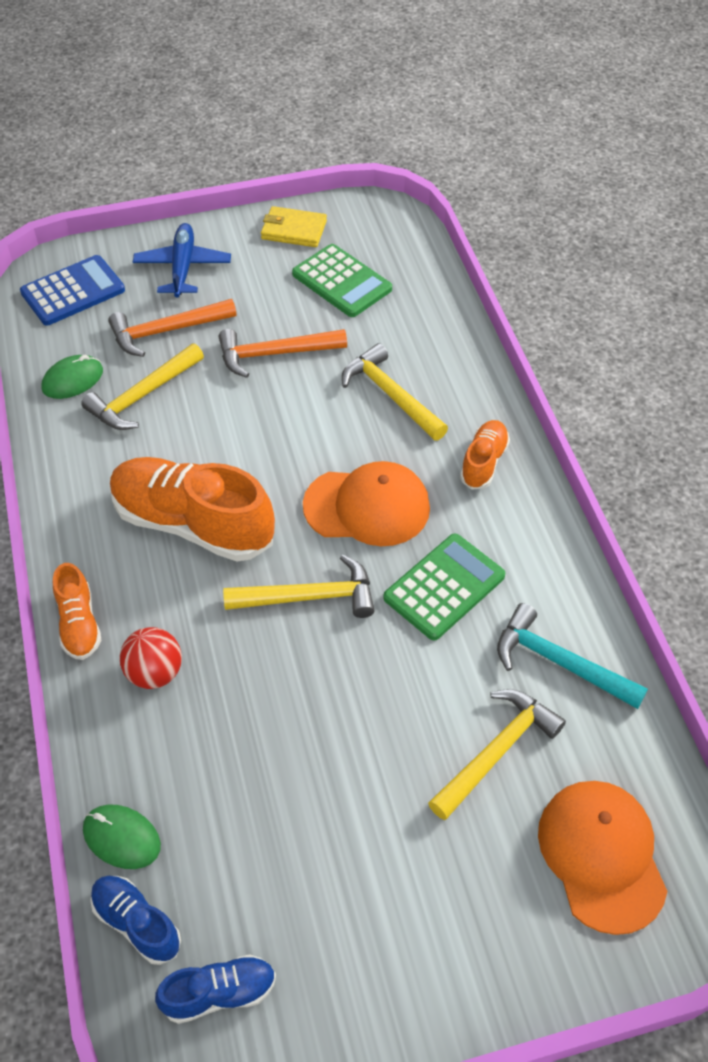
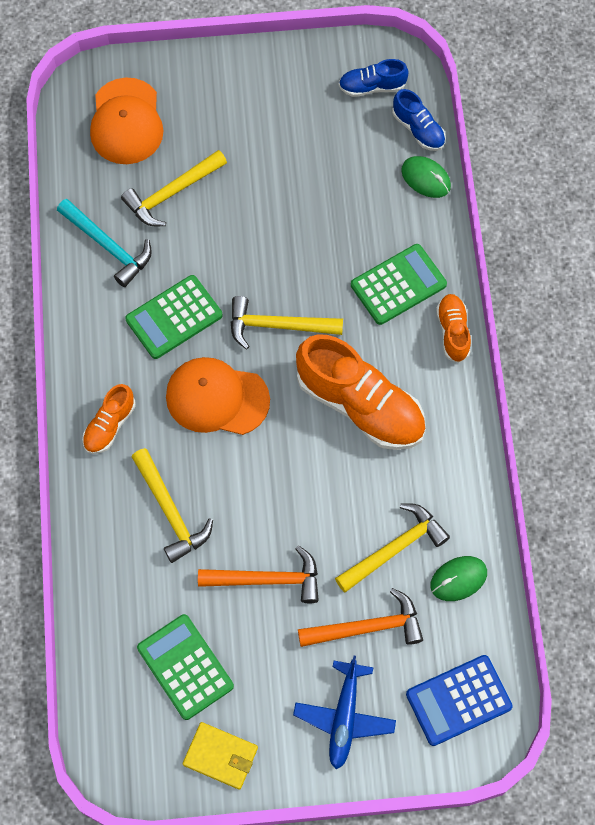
camera: 170 degrees left, 15 degrees up
red ball [120,627,182,689] -> green calculator [351,244,447,325]

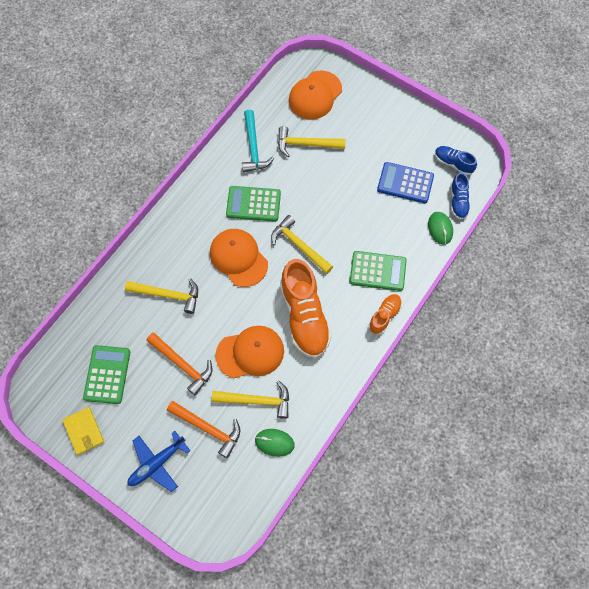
camera: 40 degrees right, 0 degrees up
orange shoe [82,384,136,454] -> none
yellow hammer [132,448,213,563] -> yellow hammer turned 90 degrees counterclockwise [125,278,198,314]
blue calculator [406,655,513,746] -> blue calculator moved to [377,162,434,203]
none -> orange cap [215,326,284,379]

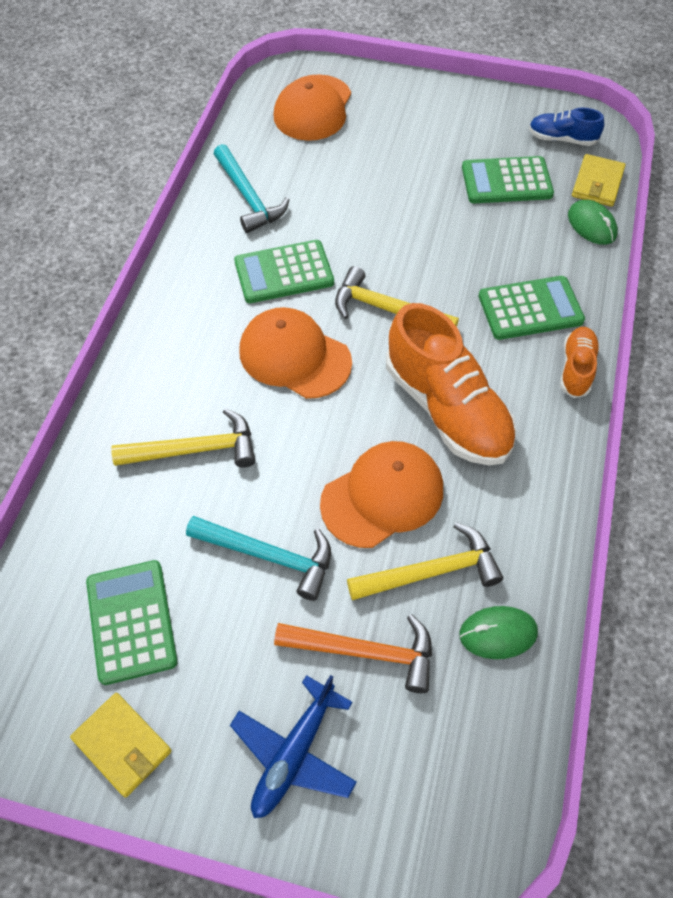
camera: 20 degrees left, 10 degrees down
orange hammer [146,333,213,395] -> turquoise hammer [186,516,331,601]
yellow hammer [278,126,346,157] -> none
blue calculator [377,162,434,203] -> green calculator [462,156,554,203]
blue shoe [450,173,470,220] -> yellow wallet [572,154,625,207]

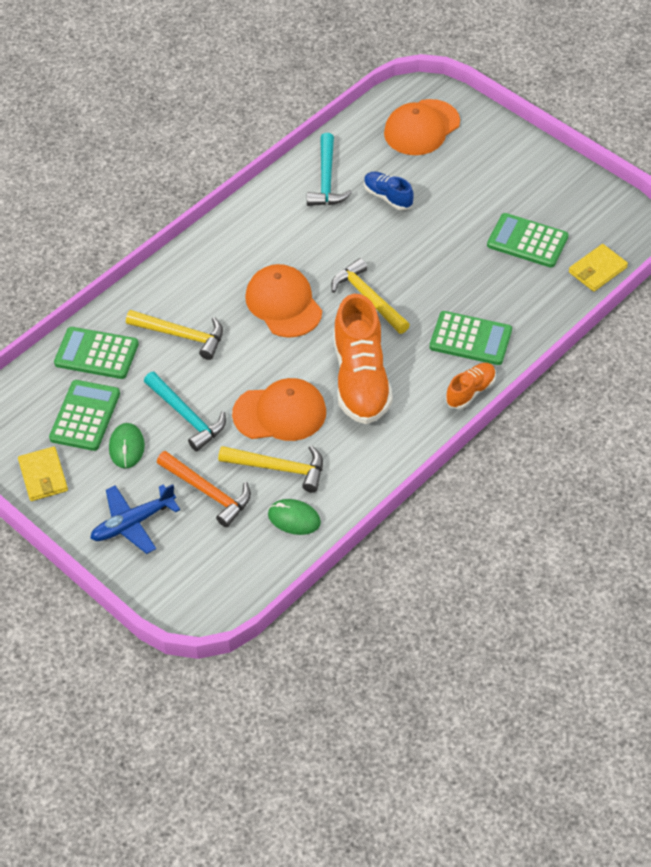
camera: 30 degrees right, 5 degrees down
green calculator [234,240,334,303] -> green calculator moved to [54,327,139,379]
blue shoe [529,108,604,146] -> blue shoe moved to [364,171,414,210]
green mouse [568,200,618,245] -> green mouse moved to [109,423,145,468]

